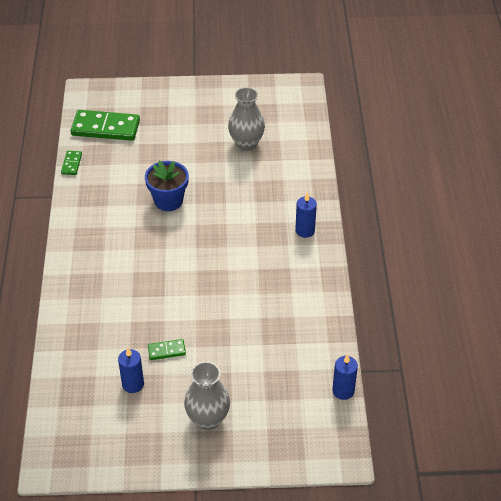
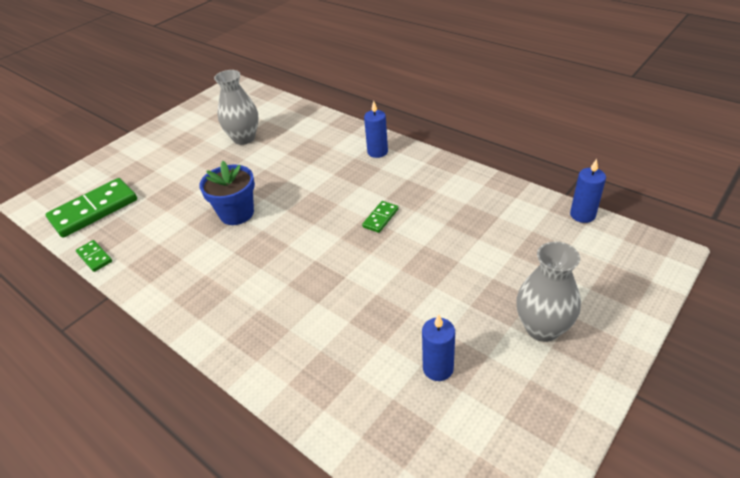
camera: 45 degrees left, 5 degrees down
green domino [148,339,186,360] -> green domino moved to [362,201,399,233]

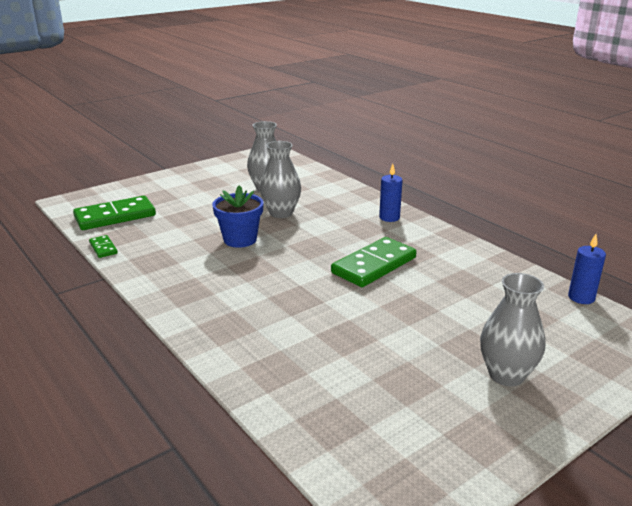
camera: 10 degrees right, 15 degrees down
green domino [362,201,399,233] -> green domino [331,237,416,287], size x2.13
blue candle [422,314,455,381] -> none
none -> grey vase [260,141,301,218]

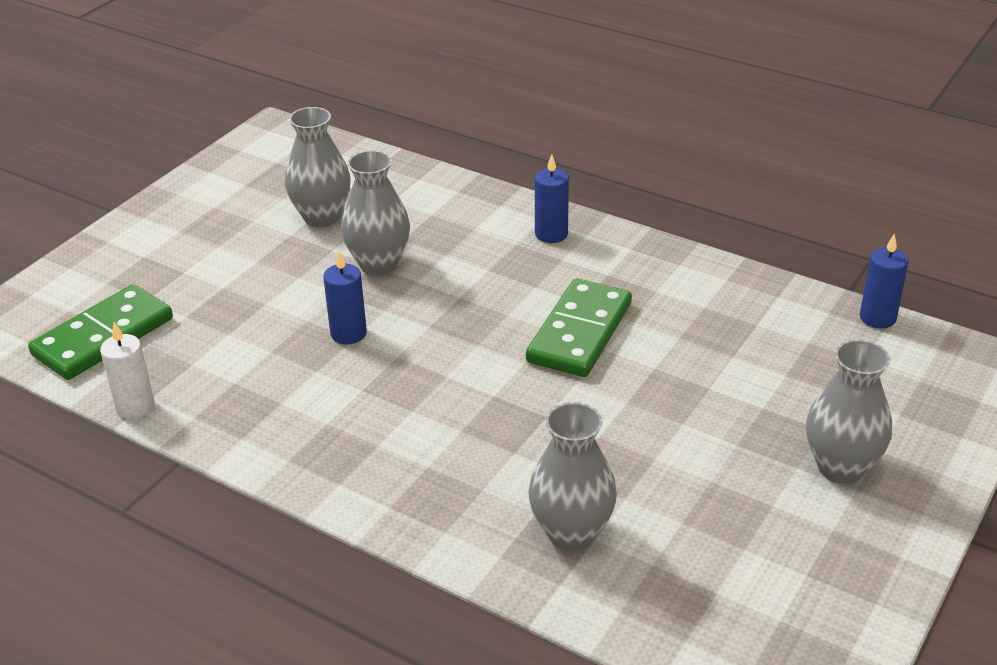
camera: 20 degrees left, 10 degrees up
green domino [89,235,118,258] -> white candle [100,322,155,419]
blue flower pot [212,185,264,248] -> blue candle [323,250,367,345]
none -> grey vase [528,402,617,551]

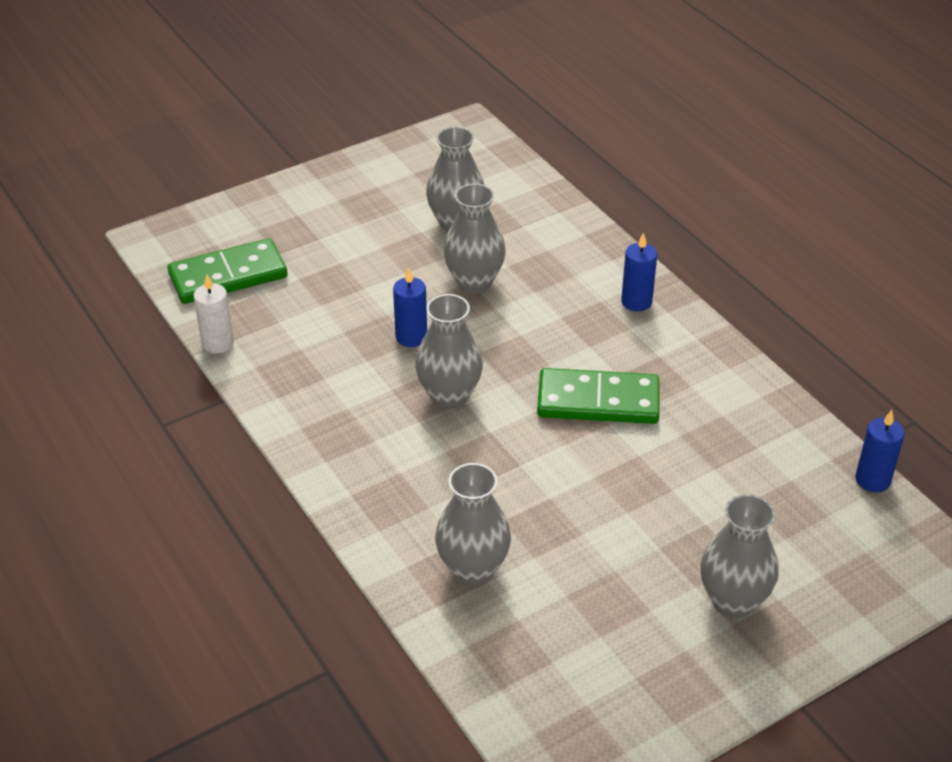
camera: 25 degrees right, 5 degrees up
green domino [526,278,632,377] -> green domino turned 45 degrees clockwise [537,368,660,424]
none -> grey vase [415,294,483,409]

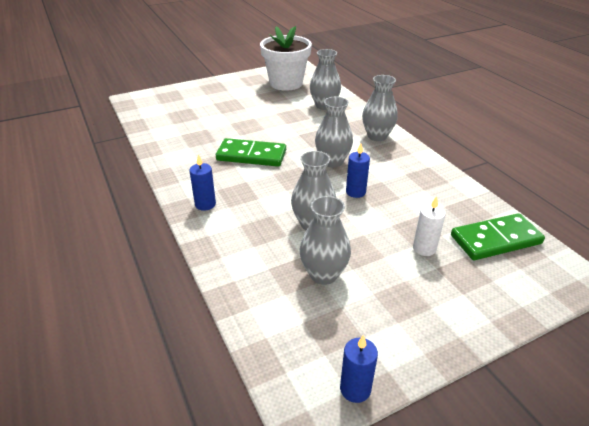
camera: 175 degrees left, 5 degrees down
white candle [194,274,234,354] -> white candle moved to [413,196,446,256]
grey vase [700,494,779,618] -> grey vase moved to [362,75,398,141]
blue candle [855,410,905,492] -> blue candle moved to [340,334,378,403]
none -> white flower pot [260,26,312,91]

